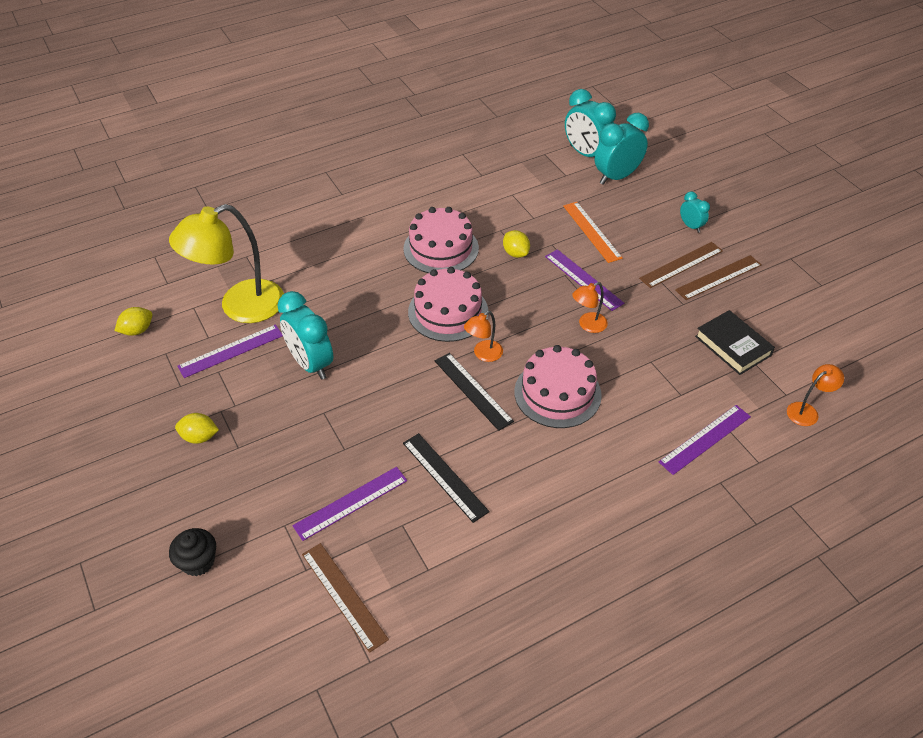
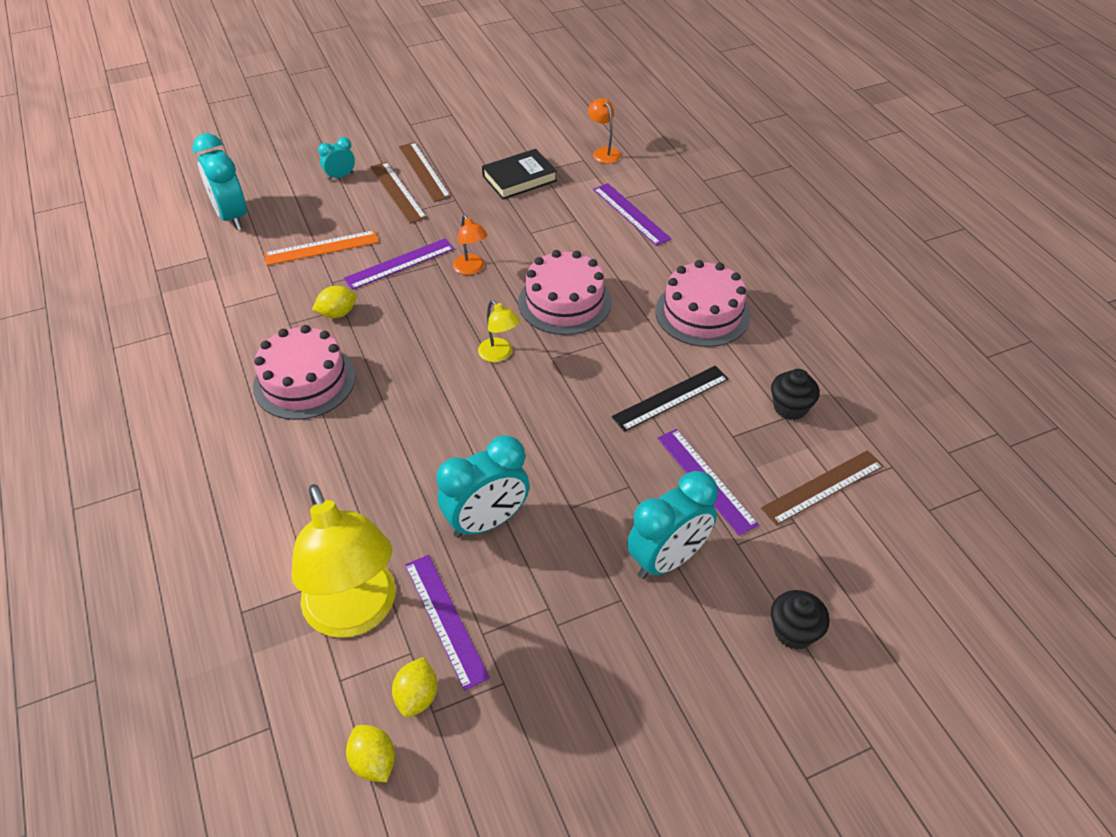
camera: 85 degrees left, 0 degrees up
yellow lemon [175,413,219,444] -> yellow lemon moved to [392,657,437,717]
pink cake [408,267,488,342] -> pink cake moved to [655,260,750,347]
black ruler [435,353,514,431] -> none
orange lamp [464,311,503,362] -> yellow lamp [478,300,520,362]
turquoise clock [565,89,616,157] -> turquoise clock moved to [627,471,718,579]
none -> black cupcake [771,369,820,420]

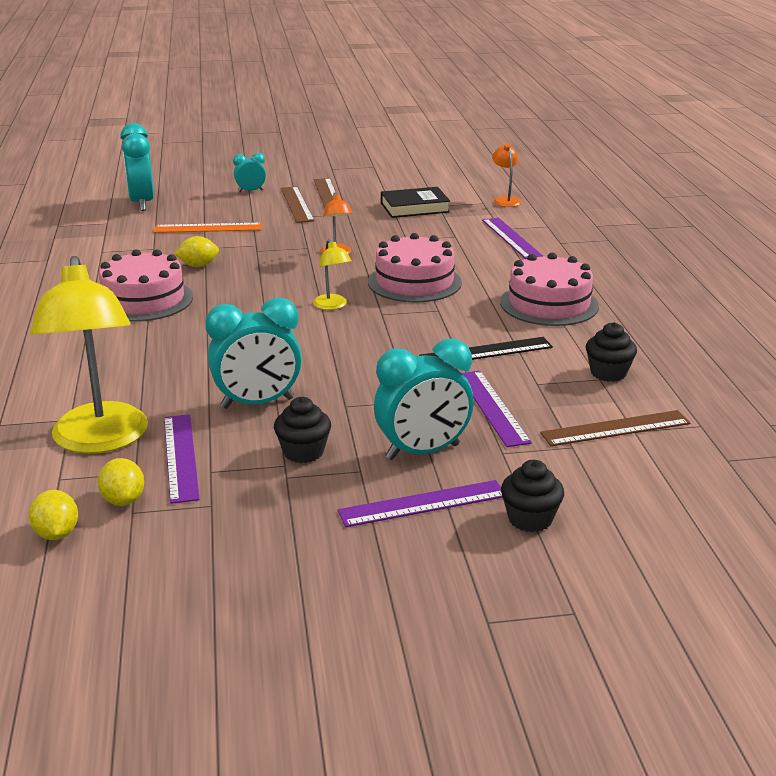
camera: 15 degrees right, 20 degrees down
purple ruler [344,238,454,290] -> purple ruler moved to [337,480,503,527]
yellow lemon [392,657,437,717] -> yellow lemon turned 45 degrees counterclockwise [98,458,144,506]
none -> black cupcake [274,397,331,463]

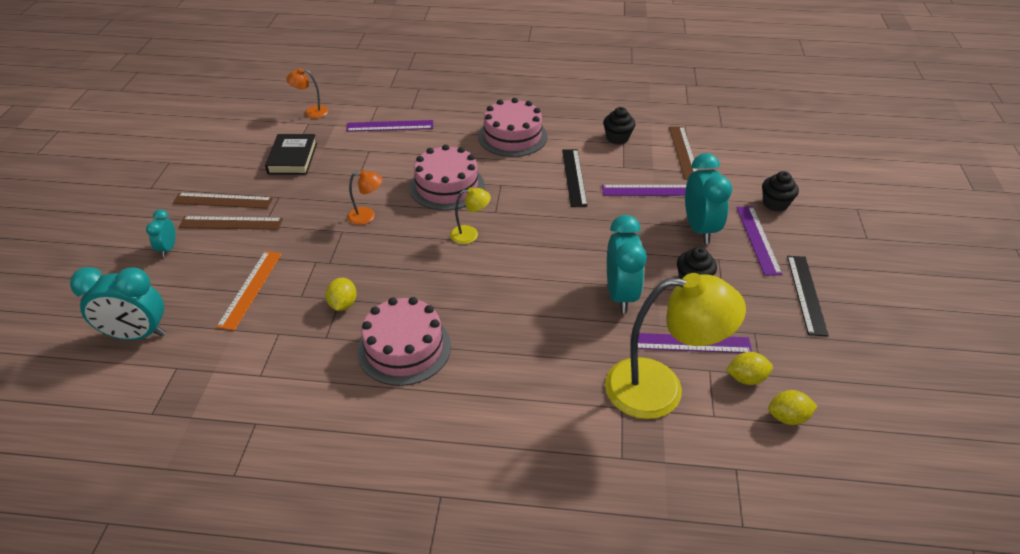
camera: 75 degrees left, 15 degrees up
none -> black ruler [787,256,829,336]

